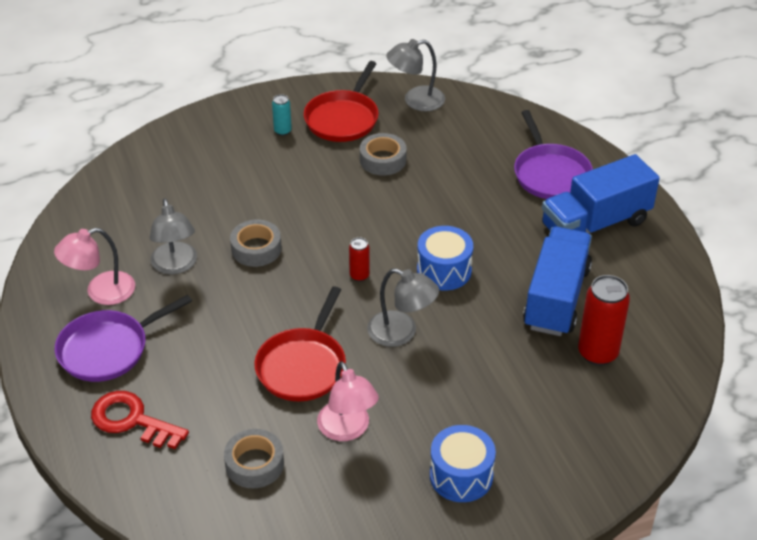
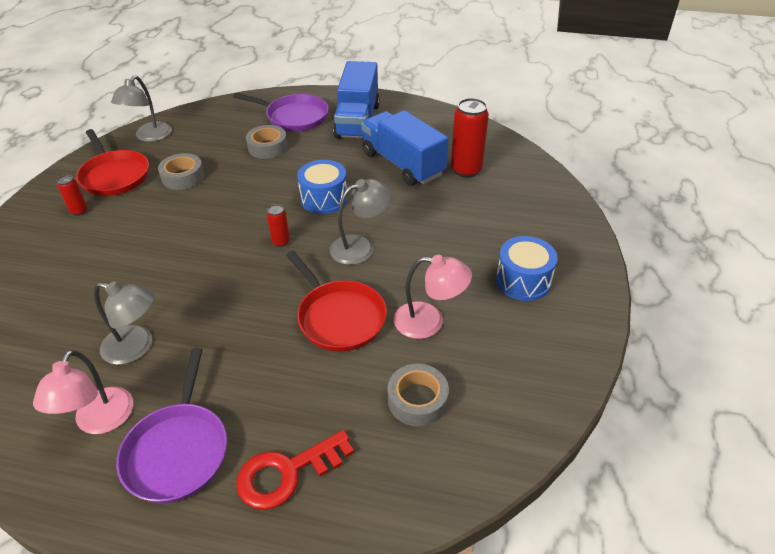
camera: 55 degrees left, 0 degrees up
grey tape [230,220,282,267] -> grey tape moved to [246,125,288,159]
turquoise can [272,94,292,136] -> red can [57,175,87,216]

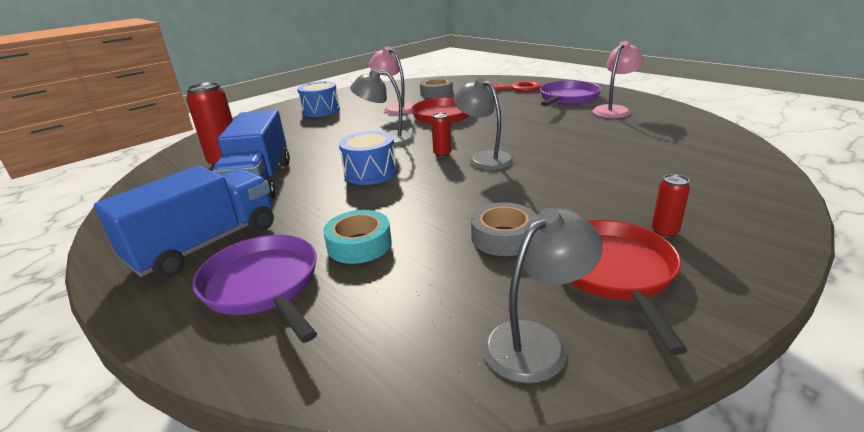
camera: 145 degrees left, 15 degrees down
grey lamp [94,281,155,365] -> grey lamp moved to [453,77,514,170]
grey tape [246,125,288,159] -> turquoise tape [323,210,392,264]

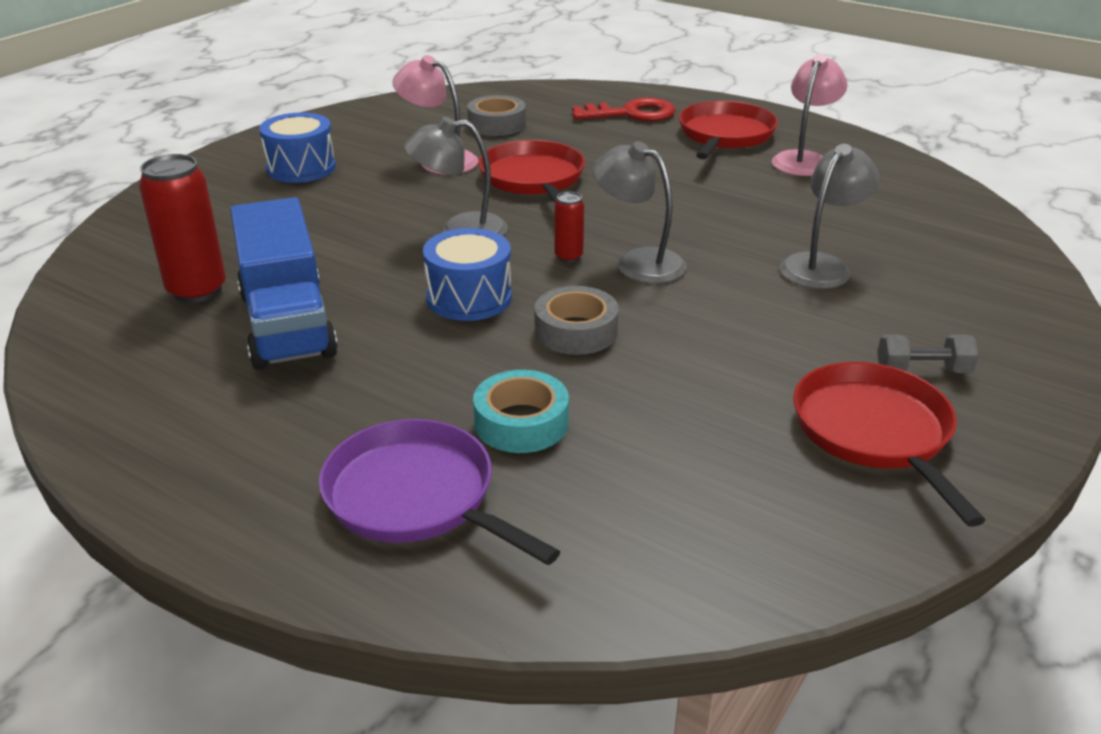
camera: 15 degrees left, 5 degrees up
blue truck [94,166,274,278] -> none
grey tape [471,202,537,256] -> grey tape moved to [534,286,619,355]
grey lamp [482,208,603,383] -> grey lamp moved to [779,144,880,289]
purple pan [540,81,601,106] -> red pan [679,101,778,159]
red can [651,174,690,238] -> grey dumbbell [877,335,979,373]

